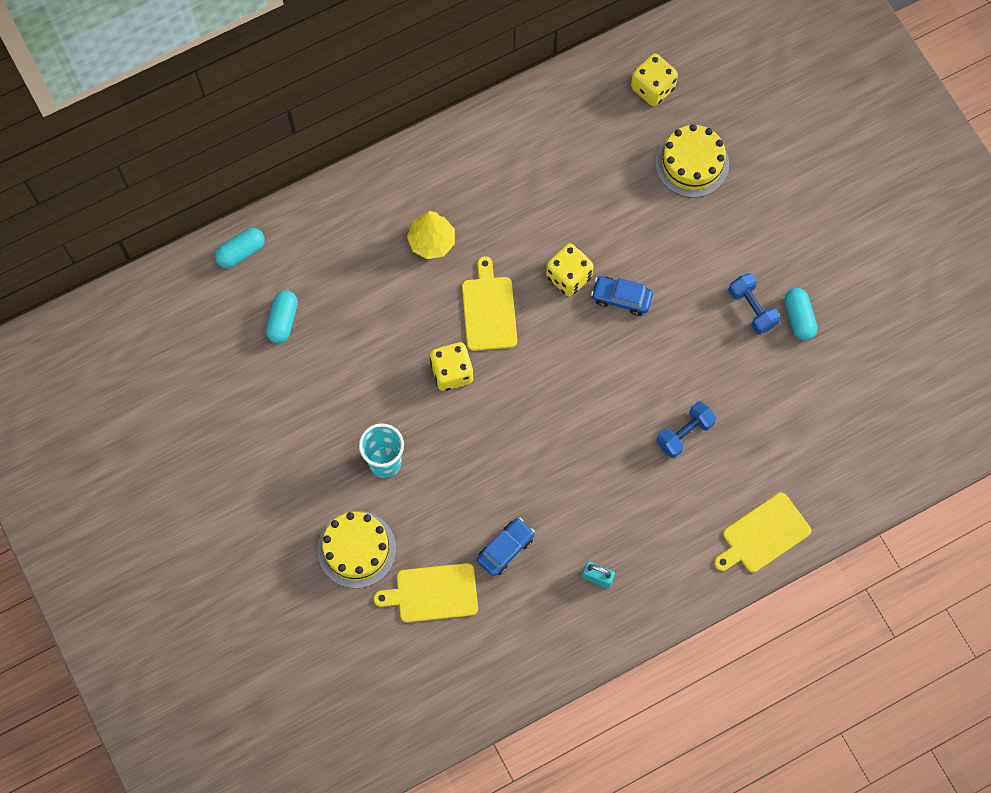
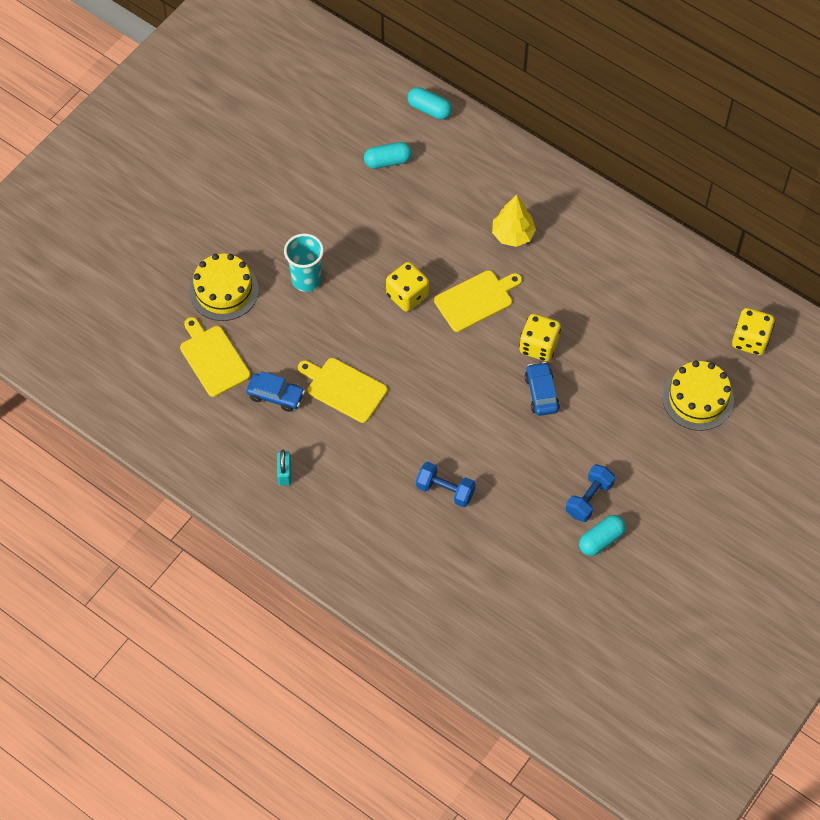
camera: 65 degrees right, 10 degrees down
yellow cutting board [714,492,811,573] -> yellow cutting board moved to [298,358,387,423]

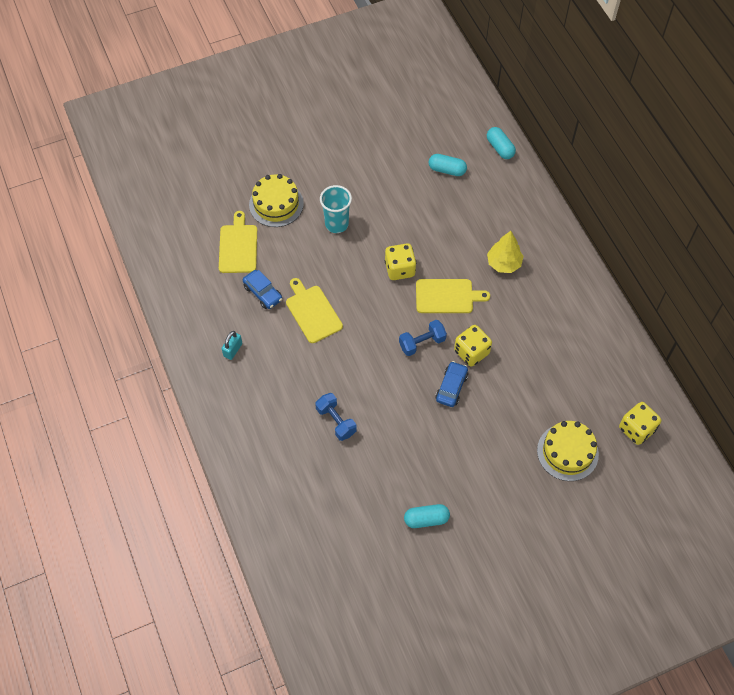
camera: 30 degrees right, 0 degrees up
blue dumbbell [566,464,615,522] -> blue dumbbell moved to [399,320,447,356]

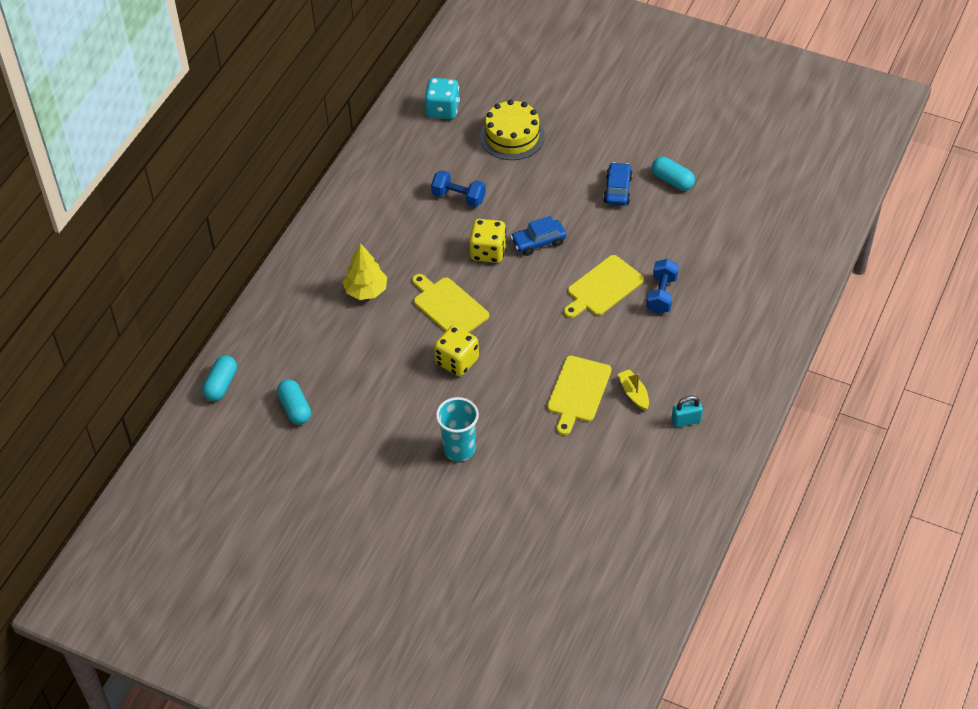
camera: 130 degrees left, 10 degrees down
yellow cutting board [219,211,257,273] -> yellow cutting board moved to [564,255,644,318]
blue car [243,270,282,309] -> blue car moved to [603,162,633,206]
yellow cake [249,174,304,227] -> none
blue dumbbell [399,320,447,356] -> blue dumbbell moved to [431,170,486,207]
yellow dice [619,402,661,445] -> turquoise dice [424,78,460,119]
none -> yellow boat [618,369,649,410]

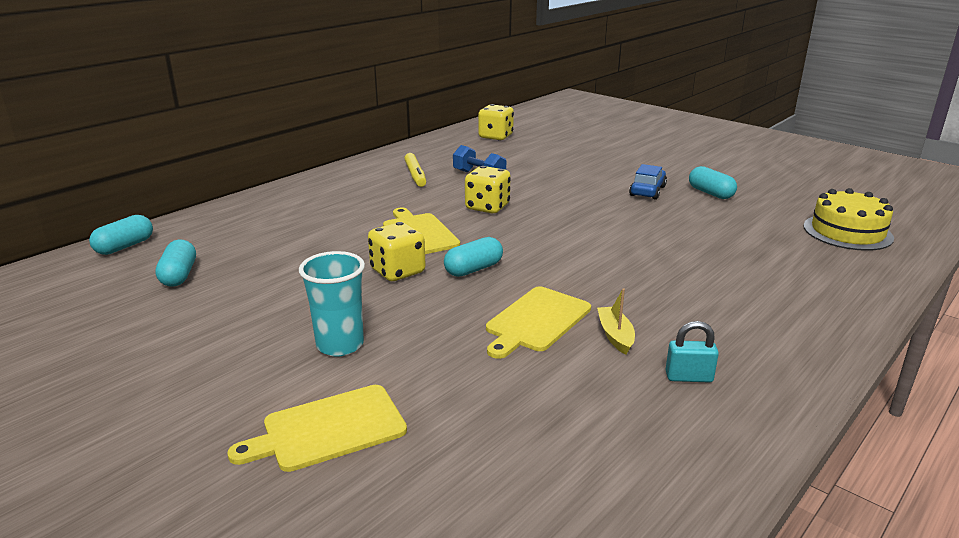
camera: 15 degrees right, 25 degrees down
yellow tree [343,243,387,300] -> none
turquoise dice [424,78,460,119] -> yellow dice [478,104,514,141]
yellow cake [480,99,545,160] -> yellow cake moved to [803,188,894,251]
blue car [510,216,566,256] -> none
yellow cutting board [564,255,644,318] -> yellow cutting board moved to [228,385,407,472]
blue dumbbell [646,259,679,314] -> none
none -> yellow marker [404,153,426,187]
none -> turquoise capsule [444,237,503,277]

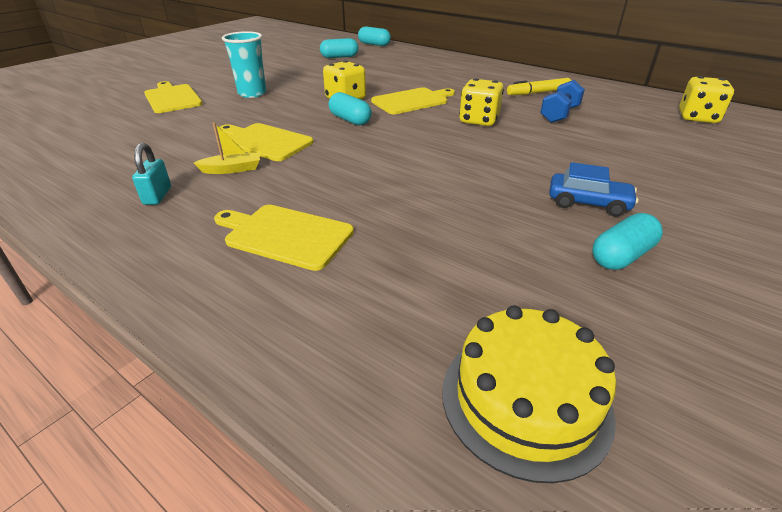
camera: 85 degrees right, 10 degrees up
none -> yellow cutting board [214,205,354,271]

